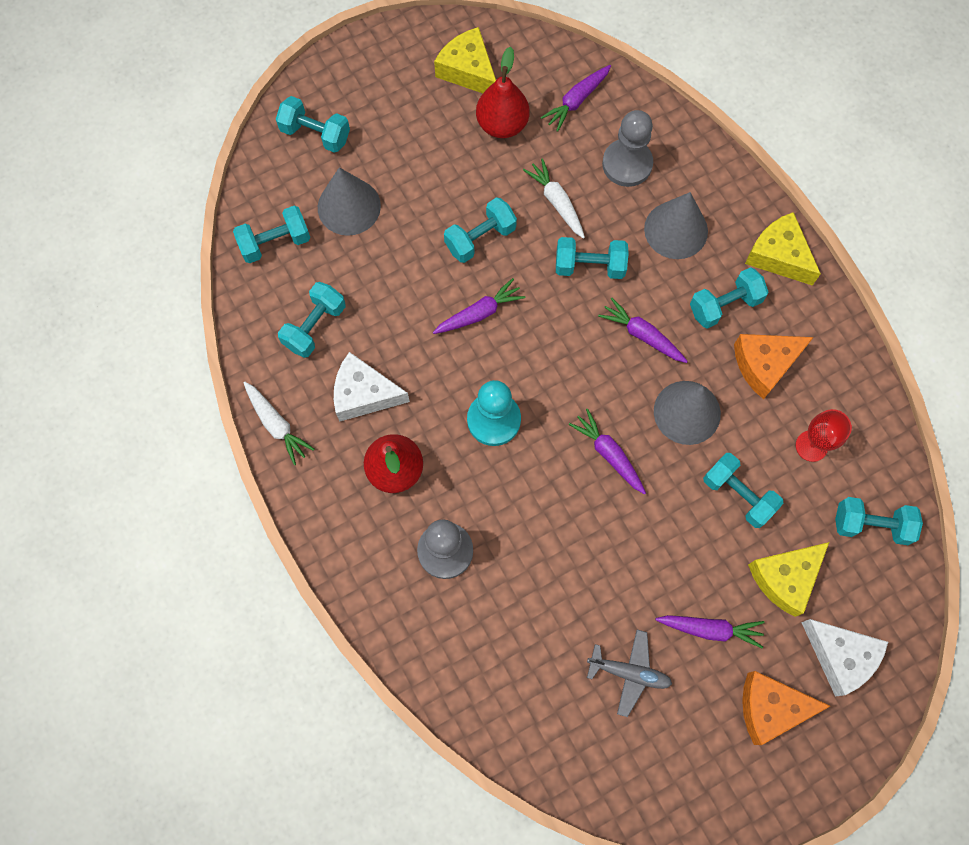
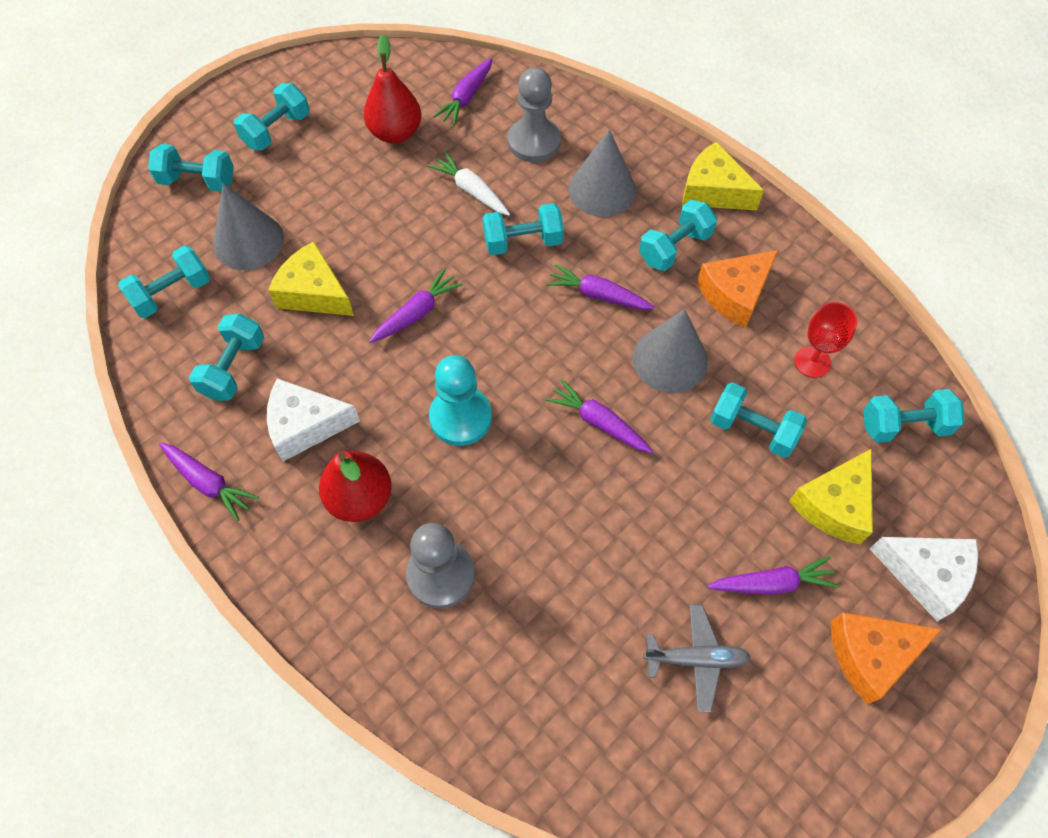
camera: 15 degrees left, 10 degrees down
white carrot [243,382,315,465] -> purple carrot [159,443,259,521]
yellow cheese [434,27,496,93] -> yellow cheese moved to [268,241,354,316]
turquoise dumbbell [444,197,517,263] -> turquoise dumbbell moved to [234,83,310,150]

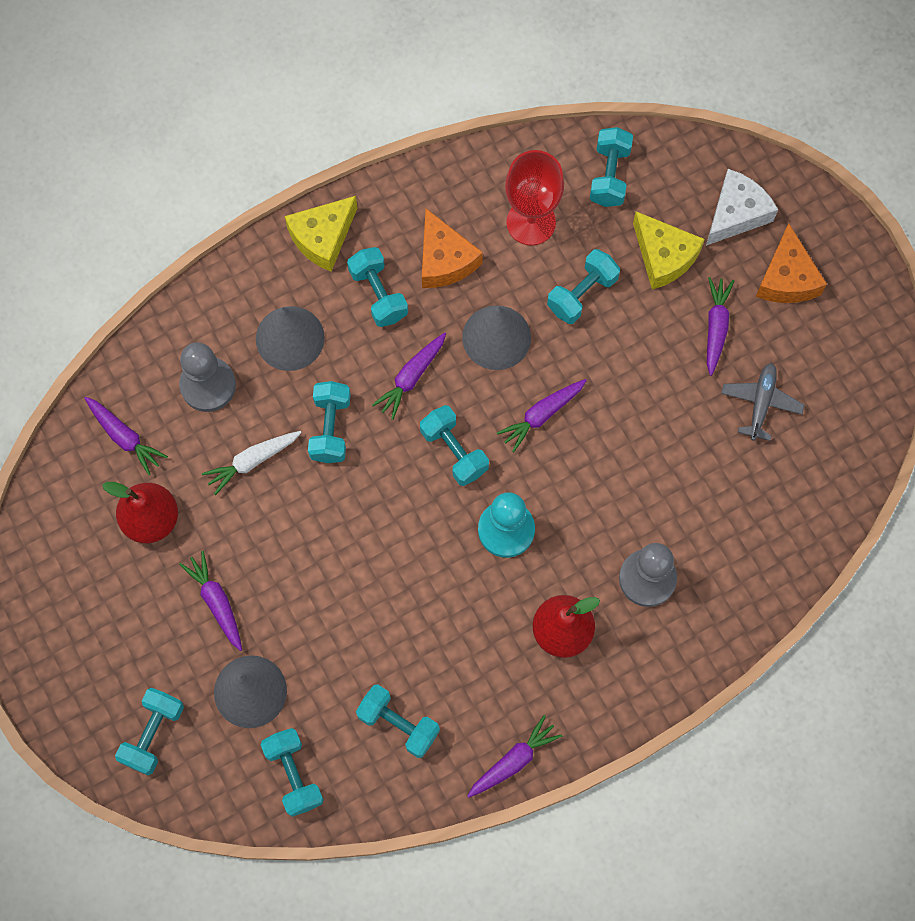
camera: 75 degrees left, 10 degrees up
turquoise dumbbell [234,83,310,150] -> turquoise dumbbell moved to [420,405,489,486]
white cheese [267,378,360,461] -> none
yellow cheese [268,241,354,316] -> none
purple carrot [369,268,463,343] -> purple carrot moved to [179,551,242,651]
red goblet [794,302,858,378] -> red goblet [505,150,564,246], size x1.54

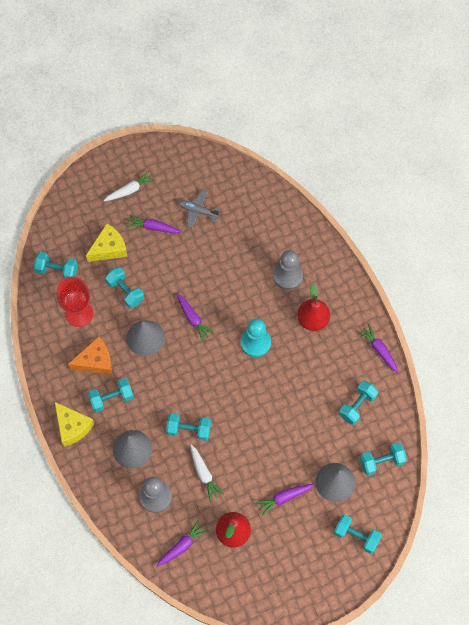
camera: 85 degrees left, 5 degrees down
purple carrot [372,332,446,420] -> none
turquoise dumbbell [420,405,489,486] -> none
white cheese [706,169,778,246] -> none
orange cheese [756,223,827,303] -> white carrot [104,171,155,201]

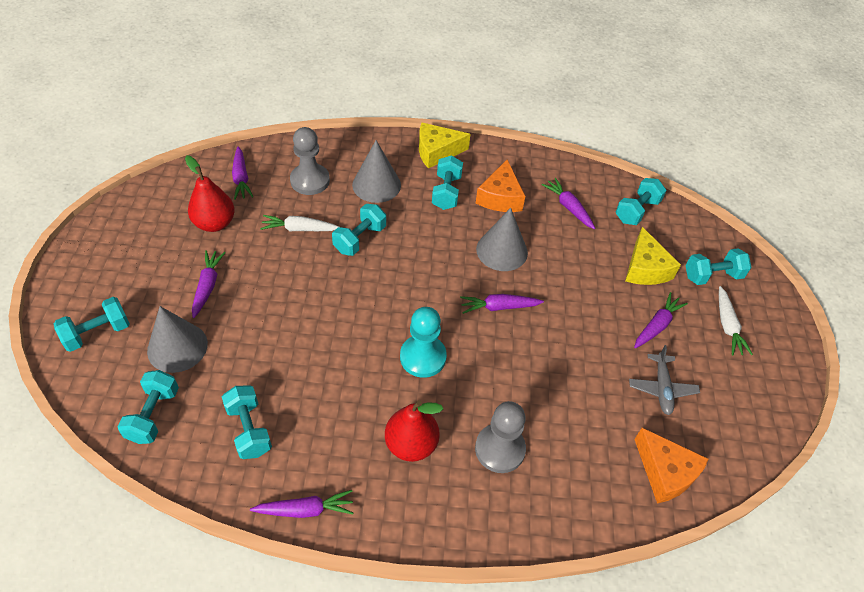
camera: 115 degrees right, 15 degrees down
red goblet [57,277,93,327] -> purple carrot [542,178,595,229]
turquoise dumbbell [105,267,144,309] -> turquoise dumbbell moved to [686,248,752,285]
grey plane [178,190,221,228] -> grey plane turned 135 degrees clockwise [629,345,700,415]
none -> orange cheese [634,428,709,504]

